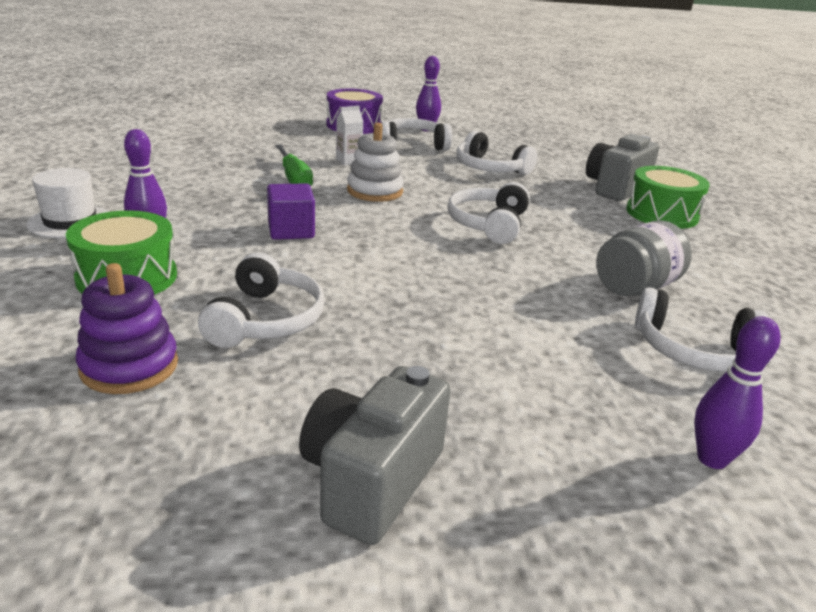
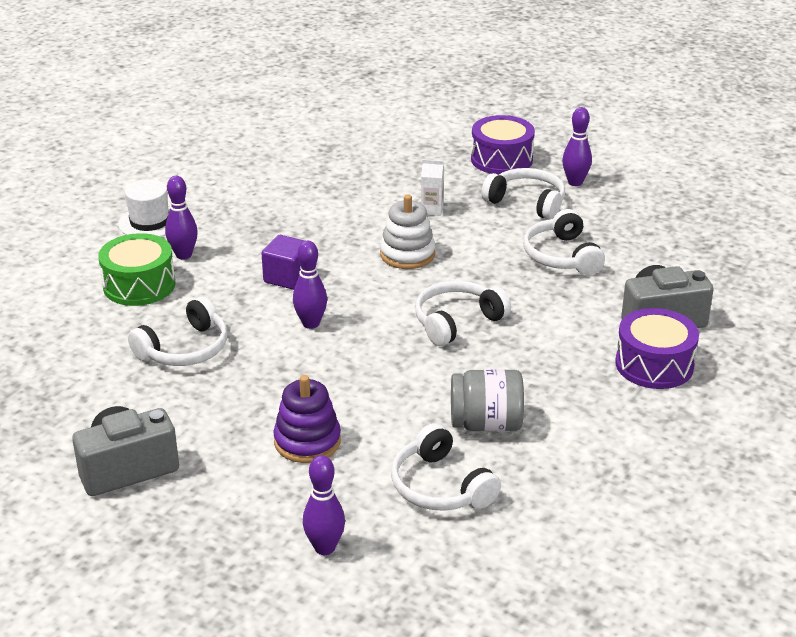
camera: 40 degrees right, 5 degrees up
purple stacking toy [76,263,178,394] -> purple stacking toy moved to [273,375,341,463]
green screwdriver [275,144,313,186] -> none
green drum [626,166,710,229] -> purple drum [615,308,699,389]
none -> purple bowling pin [293,241,327,329]

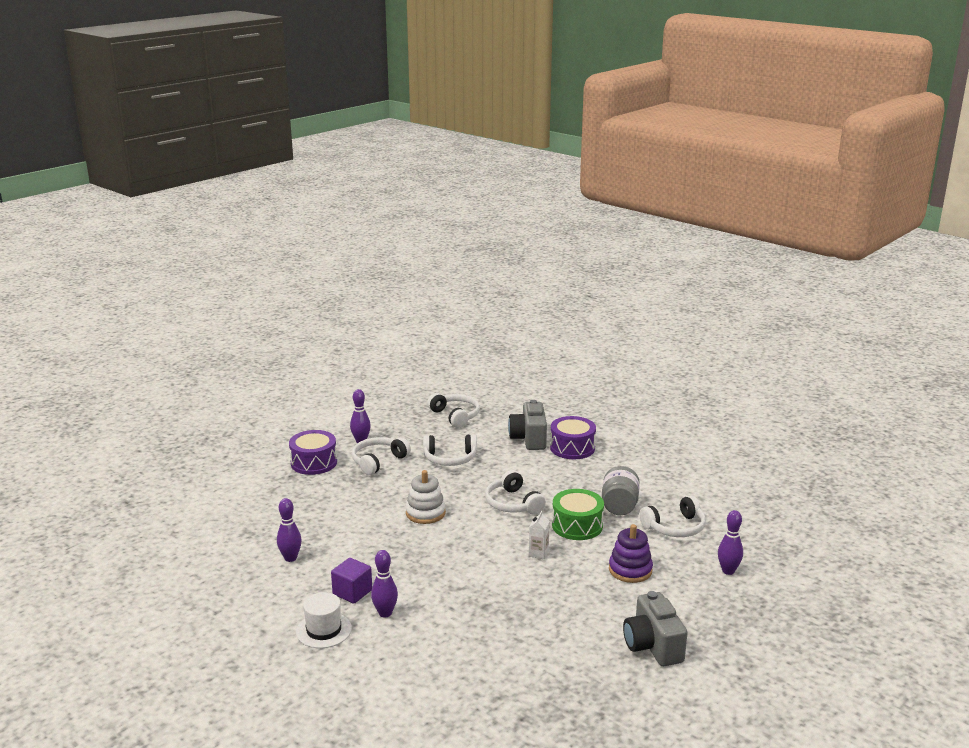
camera: 80 degrees left, 10 degrees down
green drum [98,233,176,306] -> green drum moved to [552,489,604,540]
white headphones [128,297,227,366] -> white headphones moved to [427,393,480,428]
purple cube [261,235,305,290] -> purple cube moved to [331,558,372,604]
purple bowling pin [293,241,327,329] -> purple bowling pin moved to [277,498,302,562]
white carton [421,159,444,216] -> white carton moved to [529,511,550,559]

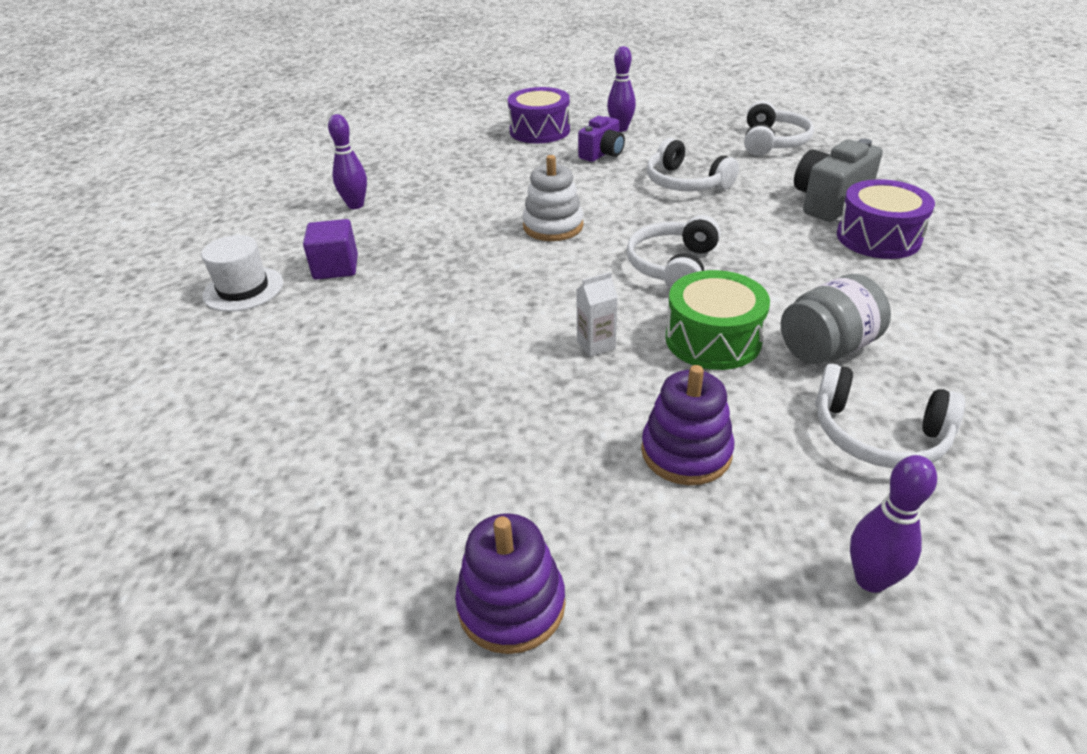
camera: 50 degrees right, 15 degrees up
white headphones [352,437,411,475] -> purple camera [578,116,625,162]
purple bowling pin [371,550,398,617] -> none
grey camera [623,591,687,666] -> purple stacking toy [455,513,566,654]

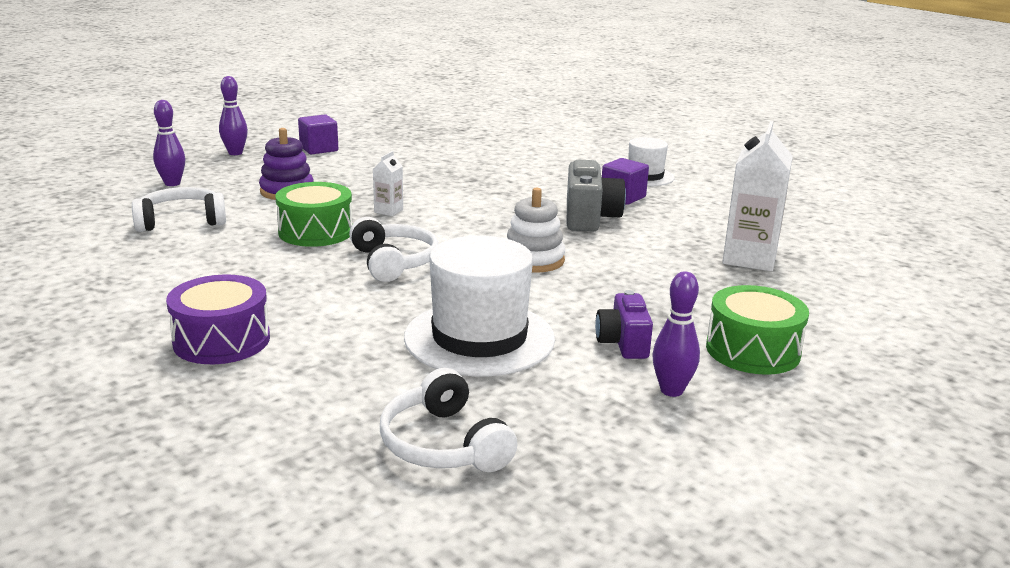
camera: 135 degrees right, 15 degrees down
purple bowling pin [328,114,367,209] -> purple bowling pin moved to [219,76,248,155]
purple stacking toy [455,513,566,654] -> purple cube [298,115,338,155]
purple drum [508,87,570,143] -> green drum [706,285,809,375]
white headphones [647,138,739,191] -> white hat [404,235,555,376]
grey jar [781,274,891,364] -> none
grey camera [794,139,883,222] -> grey camera moved to [567,160,626,232]
none -> white carton [722,121,793,271]

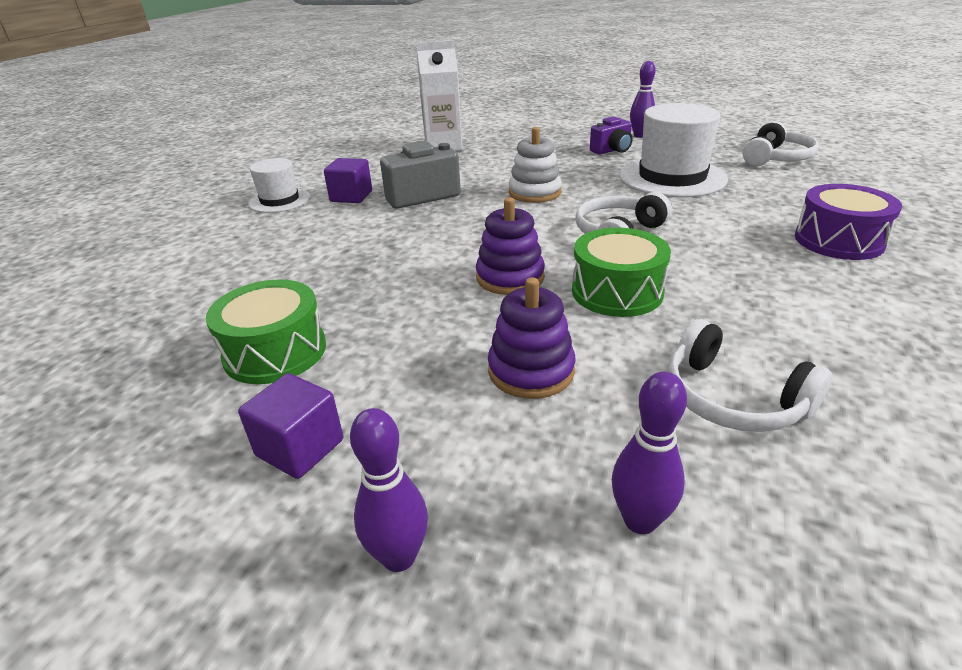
camera: 115 degrees left, 10 degrees up
white carton [373,151,403,216] -> purple stacking toy [476,197,545,295]
green drum [706,285,809,375] -> green drum moved to [206,279,326,384]

